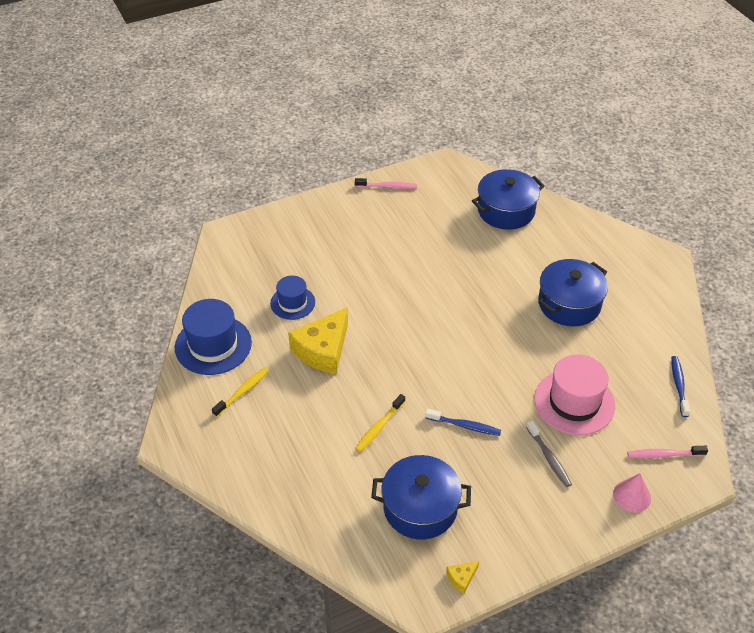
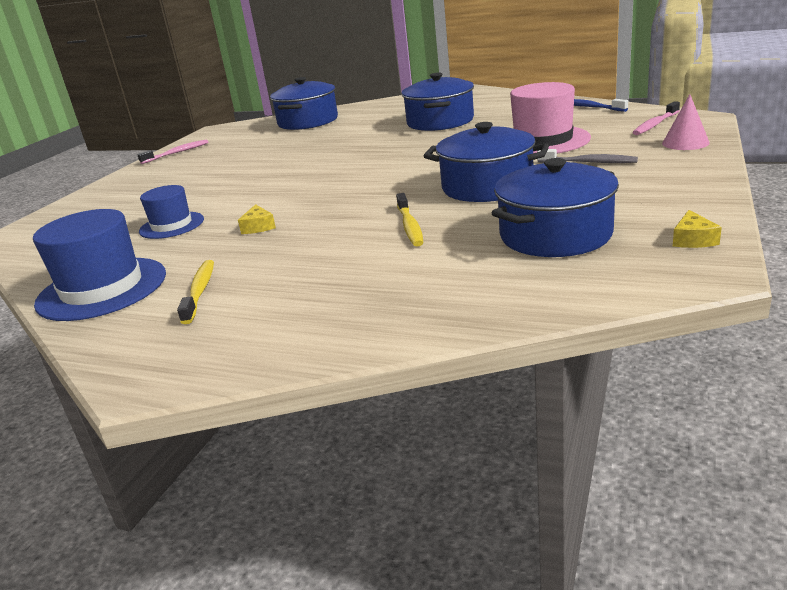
camera: 40 degrees left, 20 degrees down
yellow cheese [288,307,348,374] -> yellow cheese [238,204,276,234], size x0.42
blue toothbrush [425,409,501,436] -> blue pot [424,122,549,202]

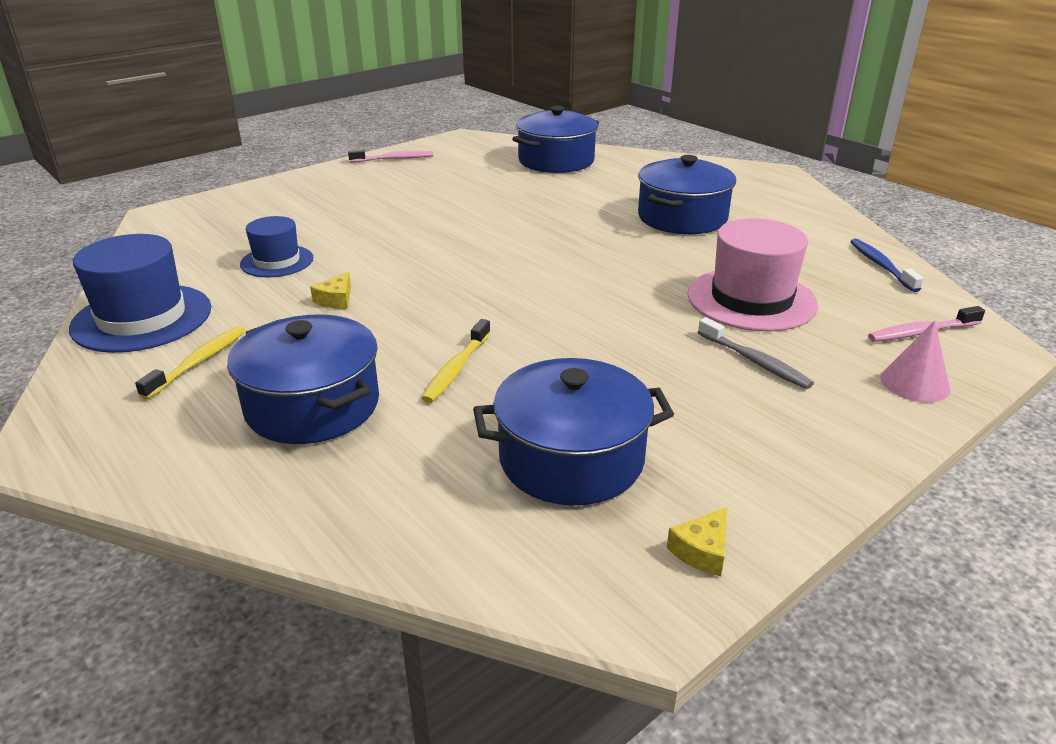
camera: 25 degrees right, 5 degrees up
blue pot [424,122,549,202] -> blue pot moved to [227,314,379,444]

